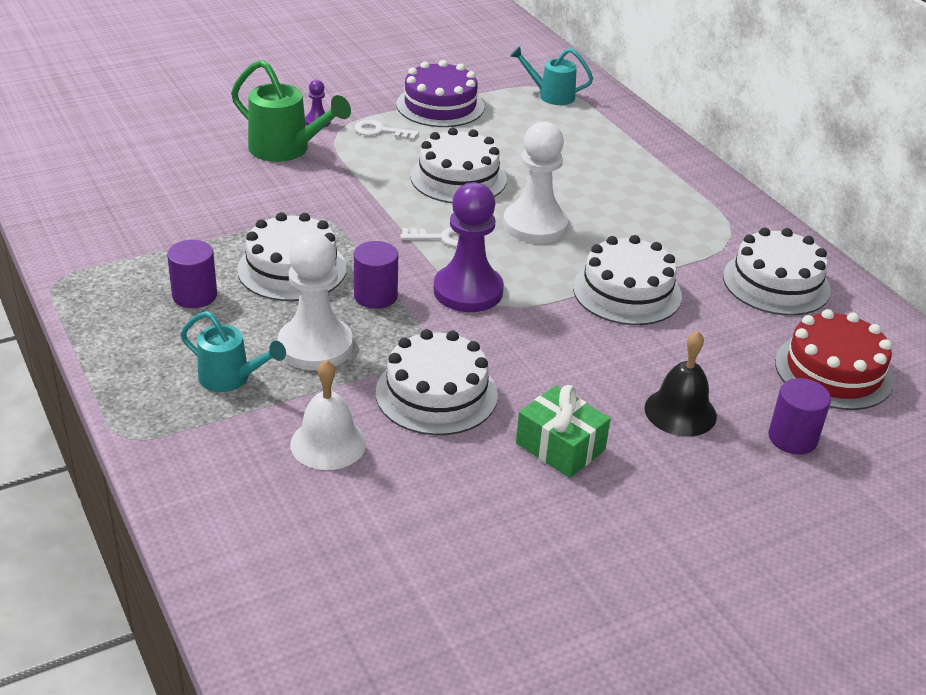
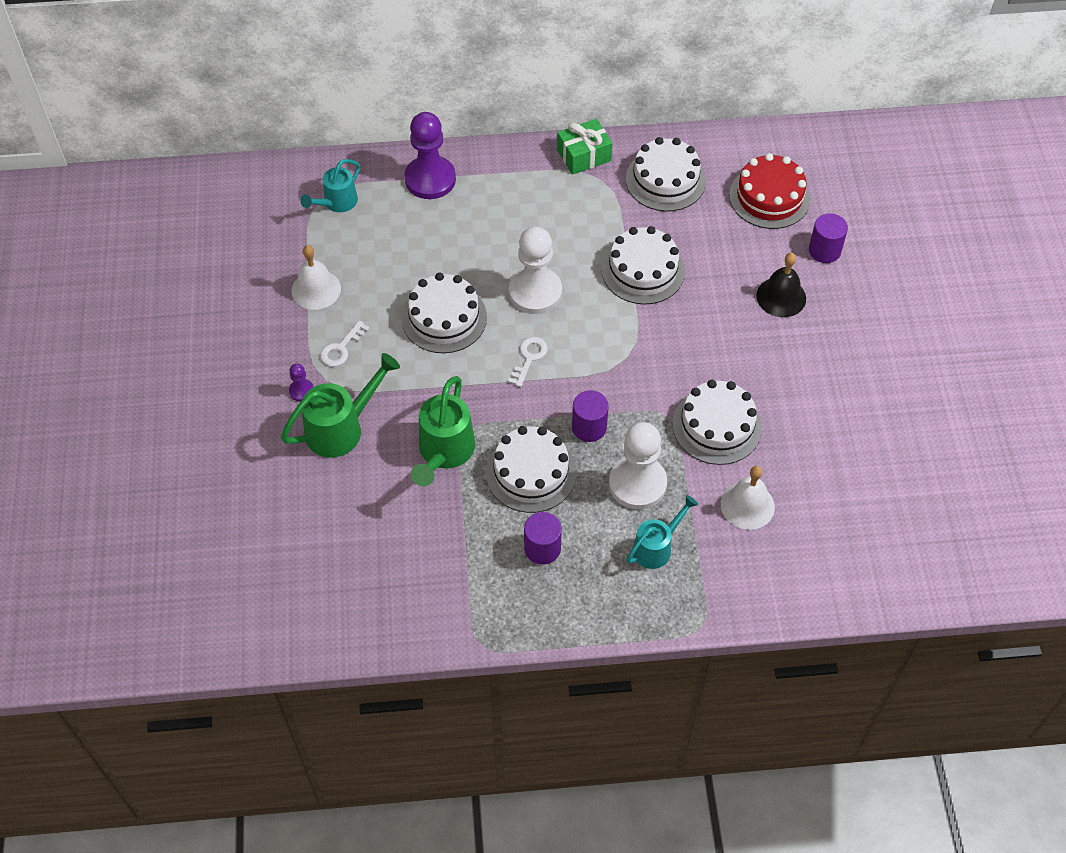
camera: 65 degrees left, 20 degrees up
purple cake [396,60,484,127] -> white bell [291,245,341,310]
purple pawn [433,182,504,312] -> purple pawn moved to [404,112,456,199]
green gift [516,385,611,478] -> green gift moved to [557,119,613,175]
none -> green watering can [411,376,475,486]

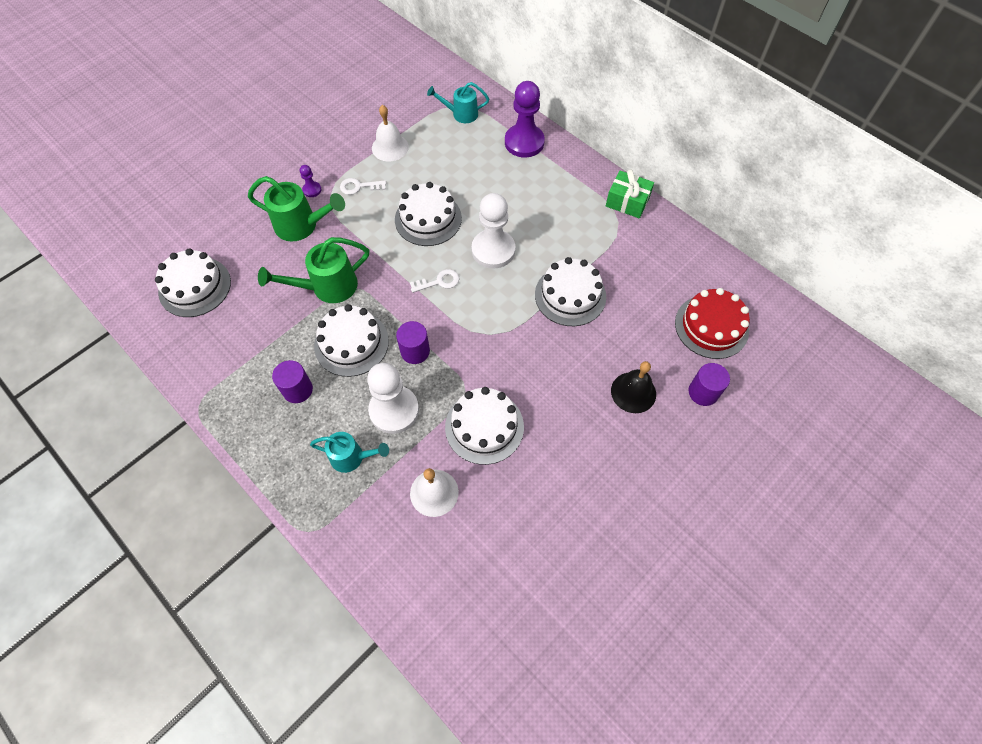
camera: 50 degrees right, 5 degrees up
white cake [626,137,706,212] -> white cake moved to [155,248,231,317]

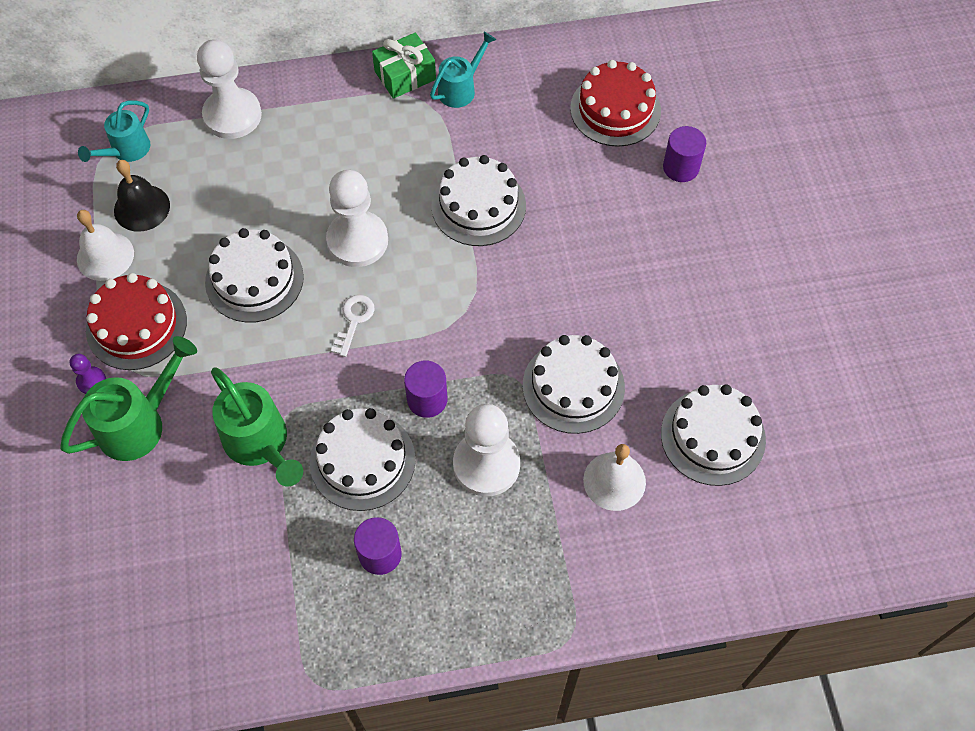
camera: 55 degrees left, 0 degrees up
white cake [155,248,231,317] -> white cake moved to [661,384,766,486]
green watering can [258,237,369,303] -> green watering can turned 45 degrees counterclockwise [211,367,303,487]
turquoise watering can [310,432,389,473] -> turquoise watering can moved to [430,32,496,108]
white key [340,178,386,195] -> red cake [86,273,187,370]
purple pawn [505,81,545,158] -> white pawn [197,39,262,139]
black bell [611,361,656,413] -> black bell moved to [114,160,170,232]

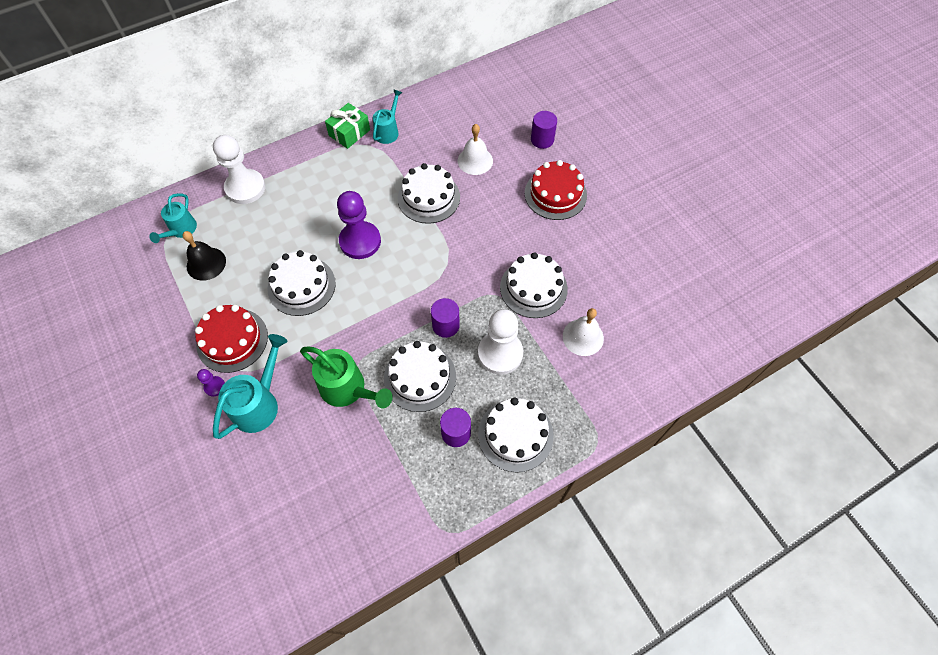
camera: 20 degrees left, 0 degrees up
green watering can [60,336,197,461] -> turquoise watering can [213,334,287,439]
white bell [77,210,134,281] -> white bell moved to [458,124,493,175]
white pawn [326,170,388,267] -> purple pawn [337,191,381,259]
white key [331,295,375,357] -> none
red cake [570,60,661,147] -> red cake moved to [524,160,587,220]
white cake [661,384,766,486] -> white cake moved to [478,397,554,472]

